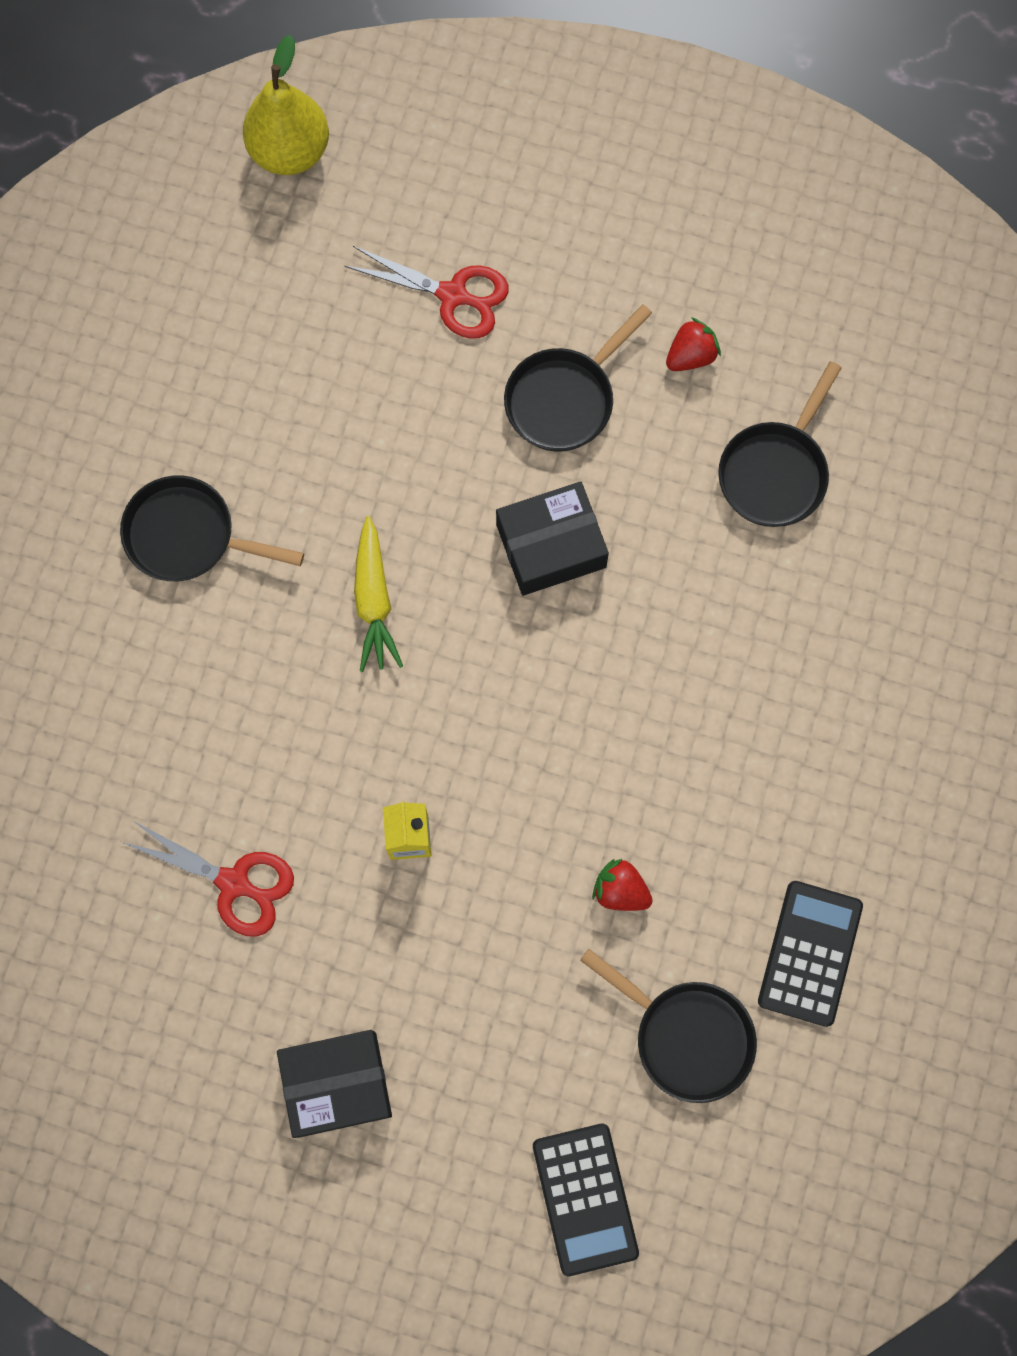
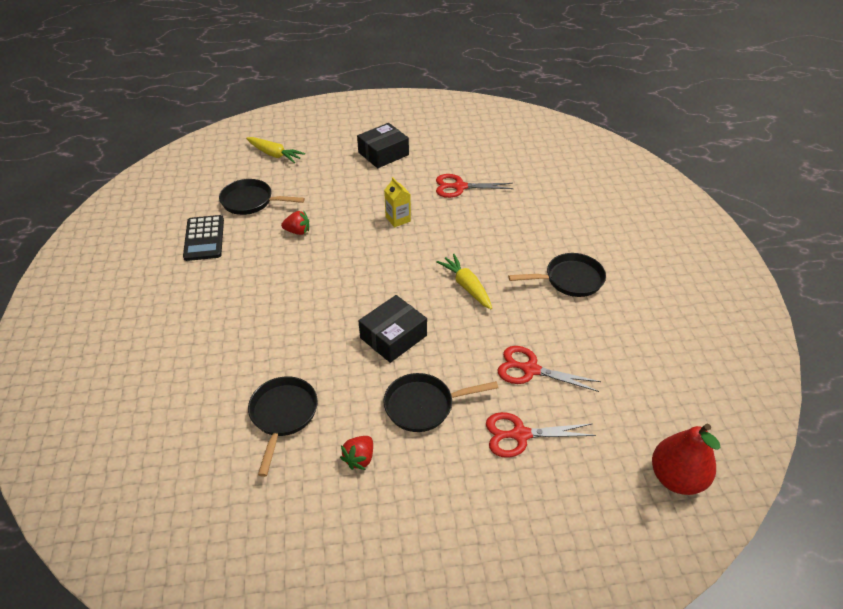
camera: 155 degrees right, 30 degrees down
yellow pear [243,35,329,175] -> red pear [652,424,720,495]
black pan [504,304,652,452] -> black pan turned 120 degrees counterclockwise [383,373,498,432]
black calculator [533,1124,639,1277] -> yellow carrot [246,137,305,163]
none -> red scissors [498,346,601,392]

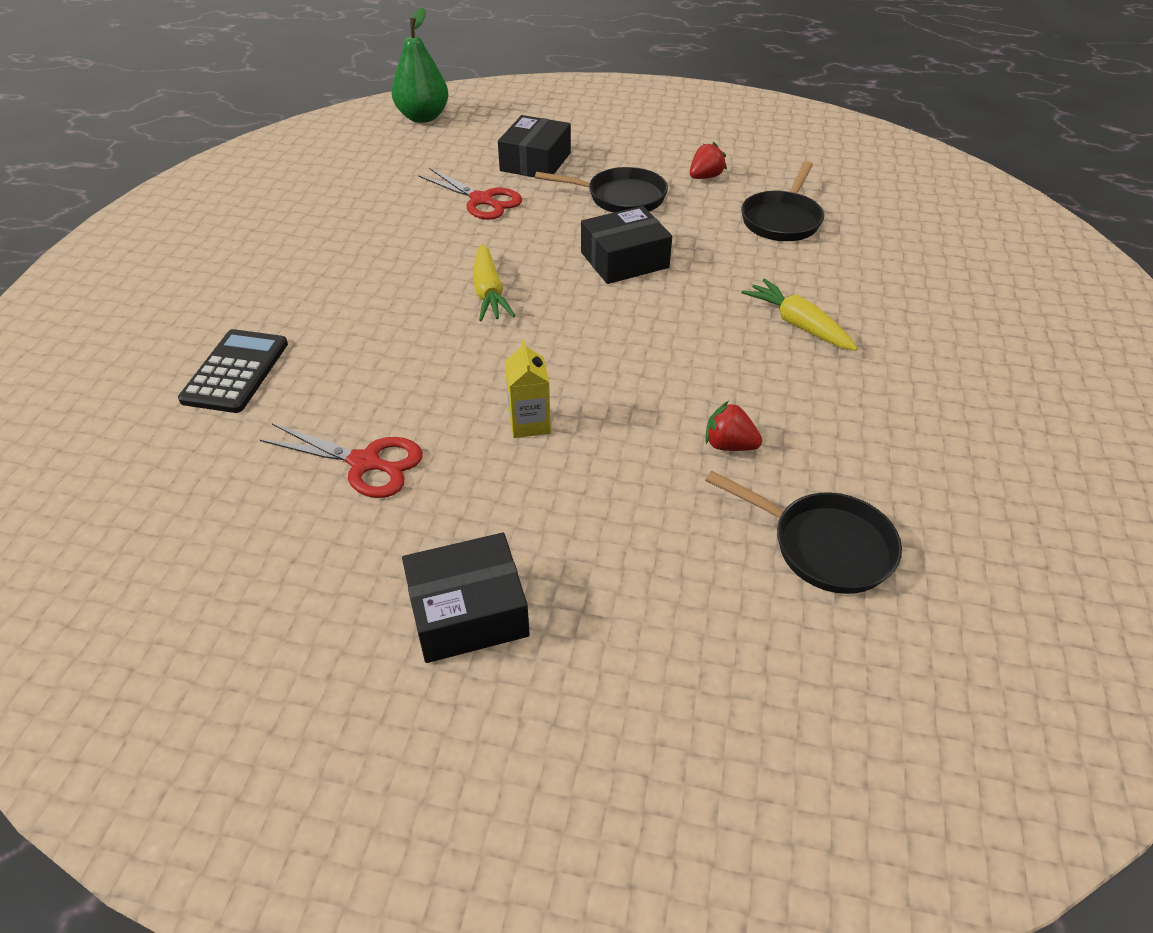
camera: 160 degrees left, 0 degrees up
black calculator [183,215,224,261] -> black calculator moved to [178,329,288,413]
yellow carrot [246,137,305,163] -> yellow carrot moved to [741,278,858,351]
red scissors [486,412,596,458] -> black box [498,115,571,177]
black pan [508,253,606,297] -> none
red pear [652,424,720,495] -> green pear [392,7,448,123]

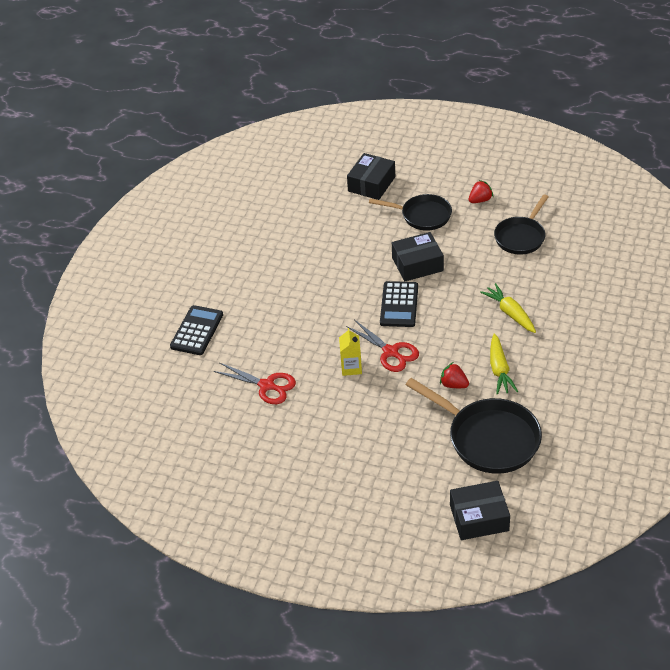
camera: 10 degrees right, 0 degrees up
green pear [392,7,448,123] -> none
black box [402,533,530,663] -> black box moved to [450,481,510,540]
red scissors [418,168,522,220] -> red scissors moved to [346,320,419,372]
yellow carrot [473,244,515,321] -> yellow carrot moved to [490,334,518,394]
black pan [705,471,902,594] -> black pan [405,378,542,474], size x1.54
none -> black calculator [380,281,418,327]

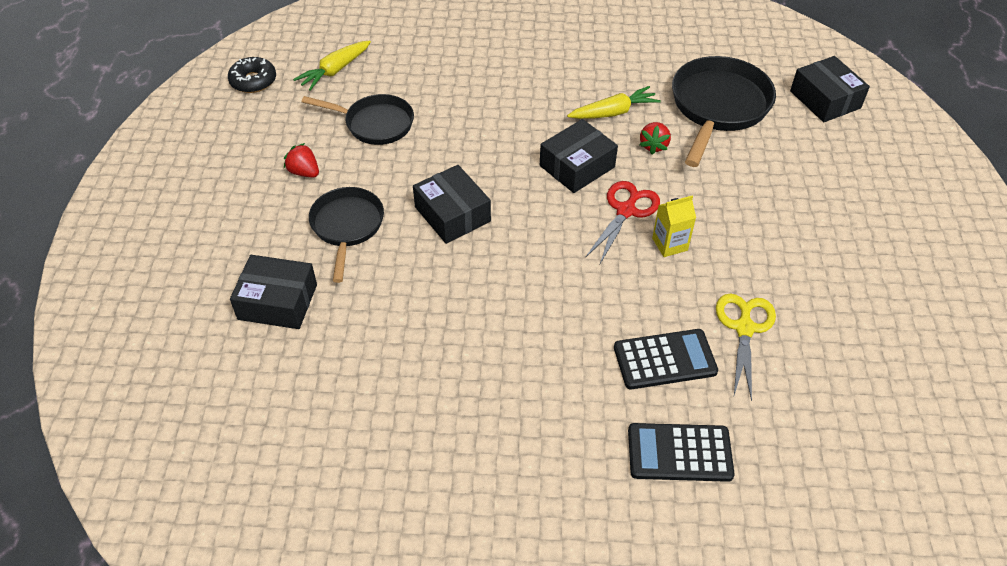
camera: 110 degrees left, 5 degrees up
red scissors [214,362,296,404] -> yellow scissors [716,294,776,401]
black calculator [380,281,418,327] -> black calculator moved to [614,329,718,389]
yellow carrot [480,283,536,333] -> yellow carrot moved to [293,41,371,91]
none -> black donut [228,57,276,93]
none -> black box [540,119,618,193]

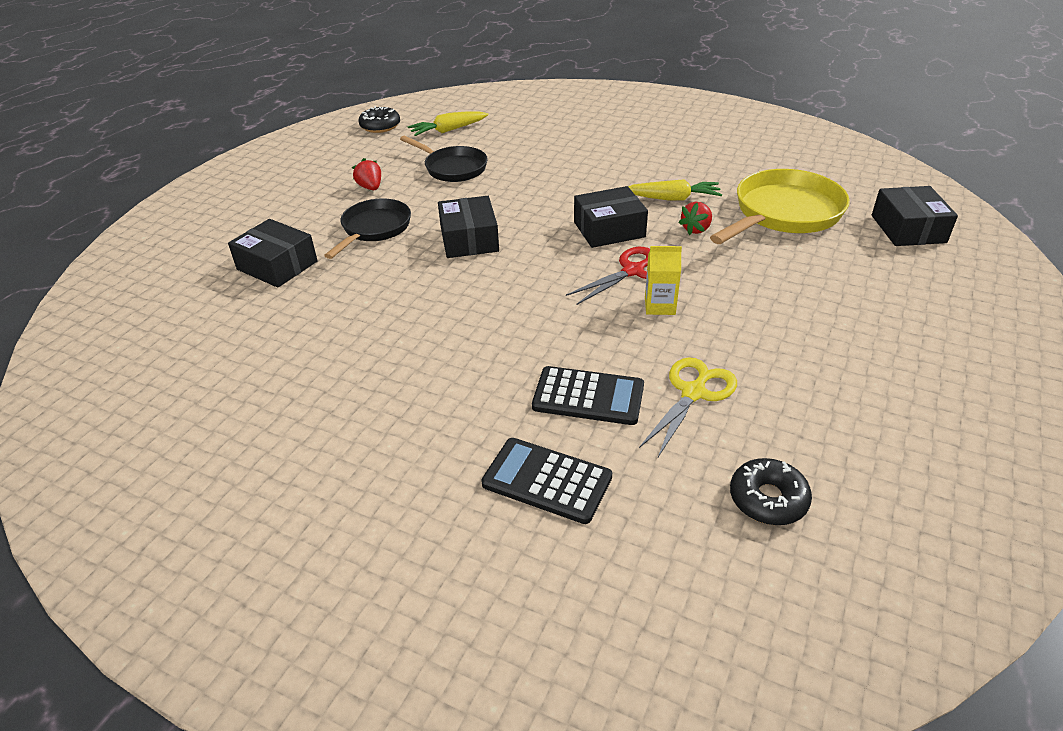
camera: 25 degrees right, 10 degrees down
black pan [672,56,776,167] -> yellow pan [710,169,850,244]
none -> black donut [730,458,812,525]

